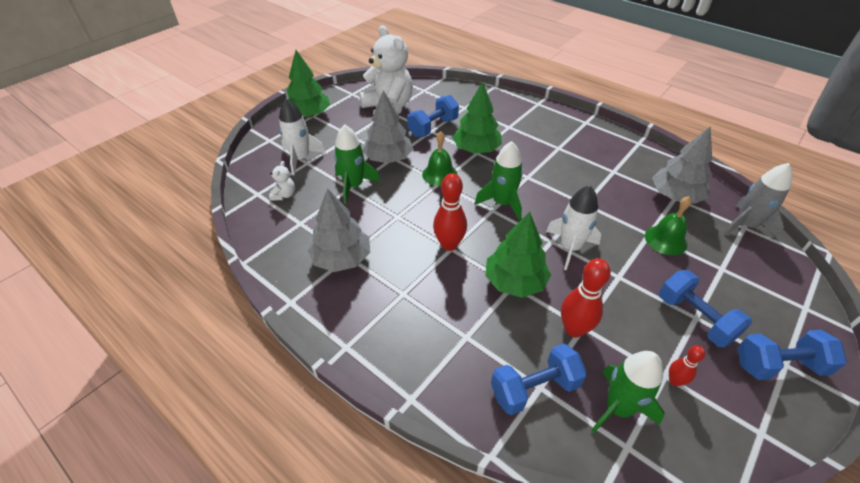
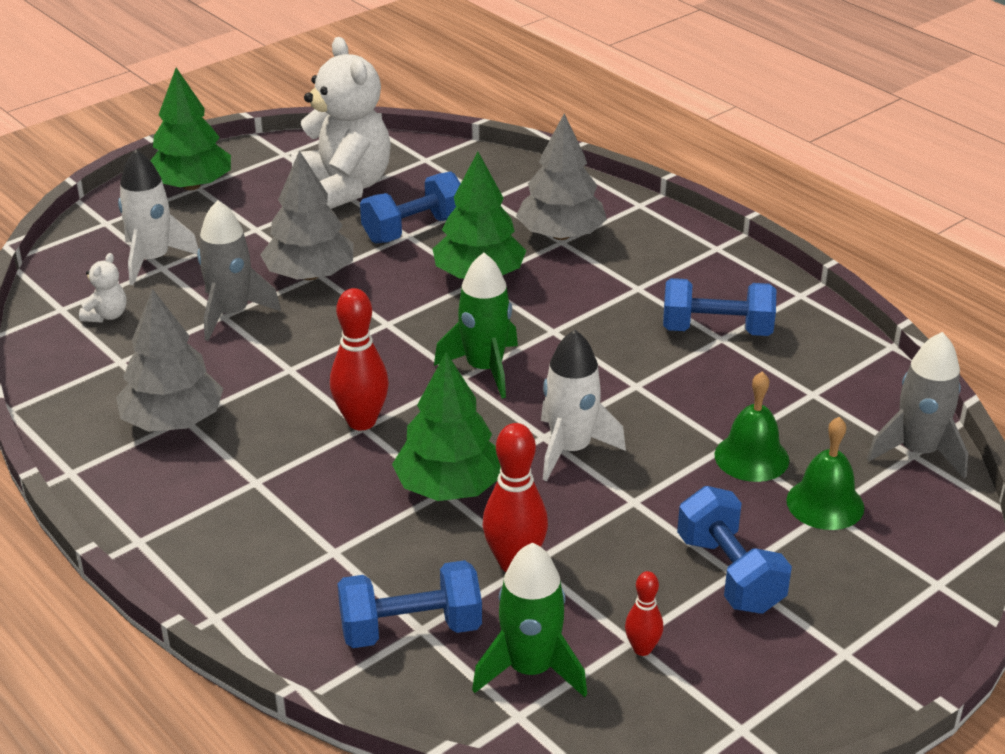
camera: 10 degrees right, 10 degrees down
green rocket [334,124,380,204] -> grey rocket [197,200,281,341]
green bell [422,131,458,186] -> green bell moved to [786,417,864,530]
grey tree [652,126,712,204] -> grey tree moved to [516,113,607,240]
blue dumbbell [738,330,847,380] -> blue dumbbell moved to [663,278,776,336]

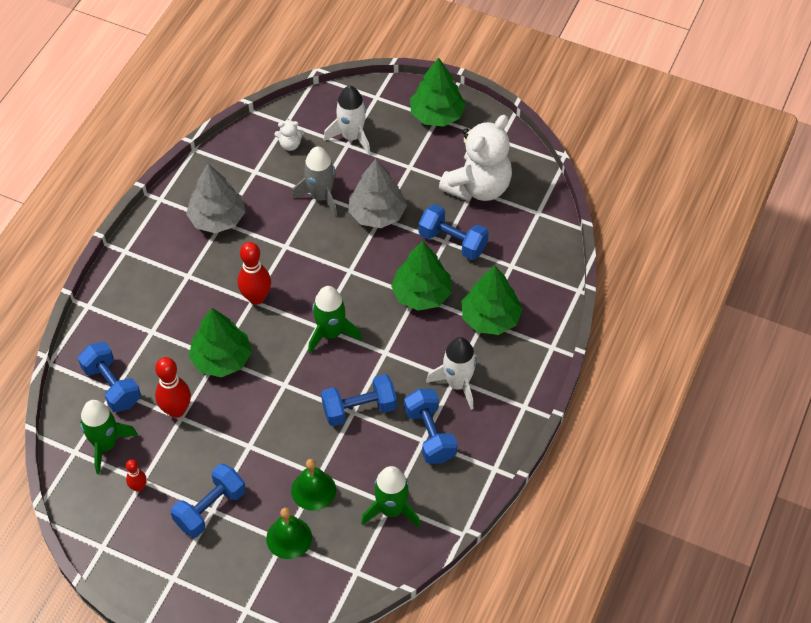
camera: 65 degrees right, 20 degrees up
grey tree [516,113,607,240] -> green tree [462,266,523,335]
white rocket [541,330,626,481] -> white rocket moved to [426,337,477,410]
grey rocket [867,332,968,478] -> none
none -> blue dumbbell [321,374,397,426]
none -> green rocket [361,466,421,528]

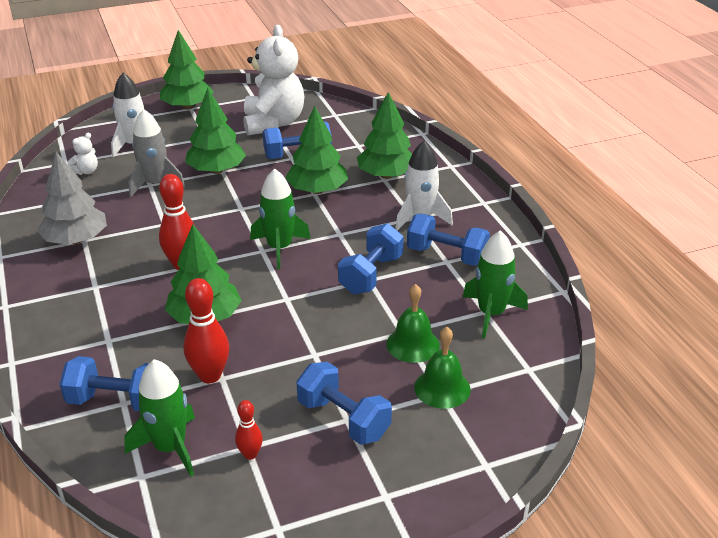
camera: 45 degrees left, 20 degrees down
blue dumbbell [171,464,246,538] -> blue dumbbell turned 45 degrees counterclockwise [296,362,392,445]
grey tree [348,159,407,228] -> green tree [185,88,246,174]

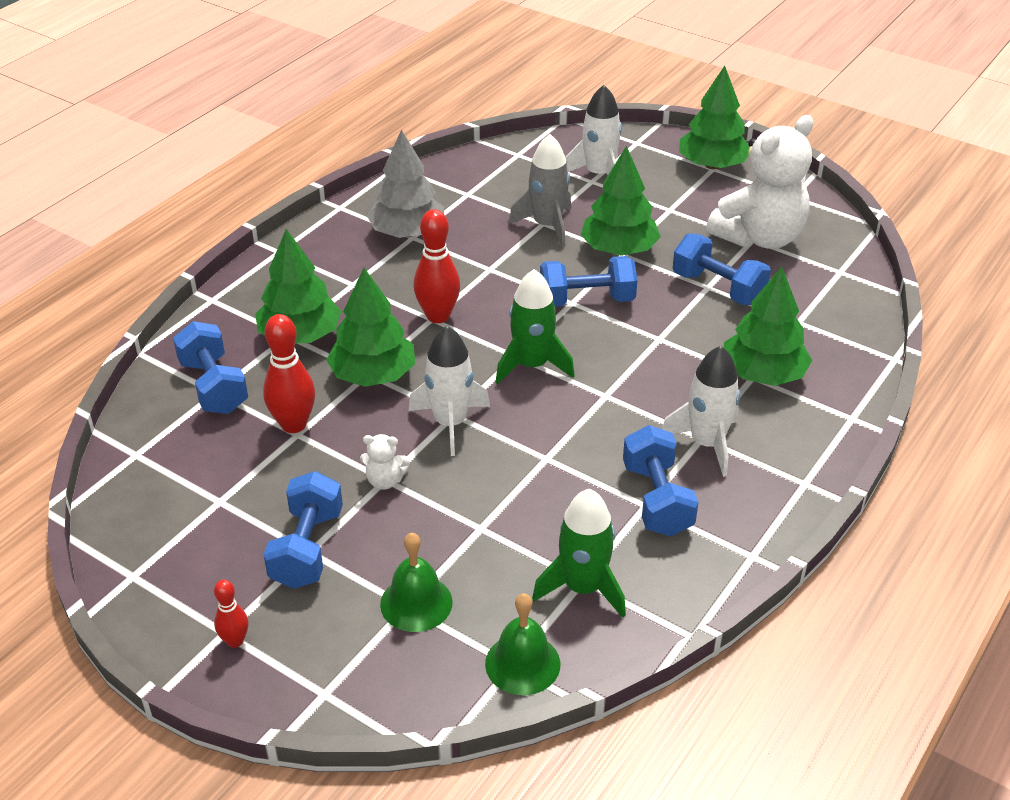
camera: 55 degrees right, 5 degrees up
white teddy bear [67,133,98,175] -> white teddy bear moved to [360,434,410,490]
green rocket [124,359,195,476] -> none
red bowling pin [235,400,263,460] -> red bowling pin moved to [214,580,248,648]
green tree [285,106,348,194] -> green tree moved to [255,229,342,343]
blue dumbbell [338,223,404,294] -> blue dumbbell moved to [540,256,637,307]
green bell [386,284,440,363] -> green bell moved to [485,593,560,695]
none -> white rocket [409,326,490,456]

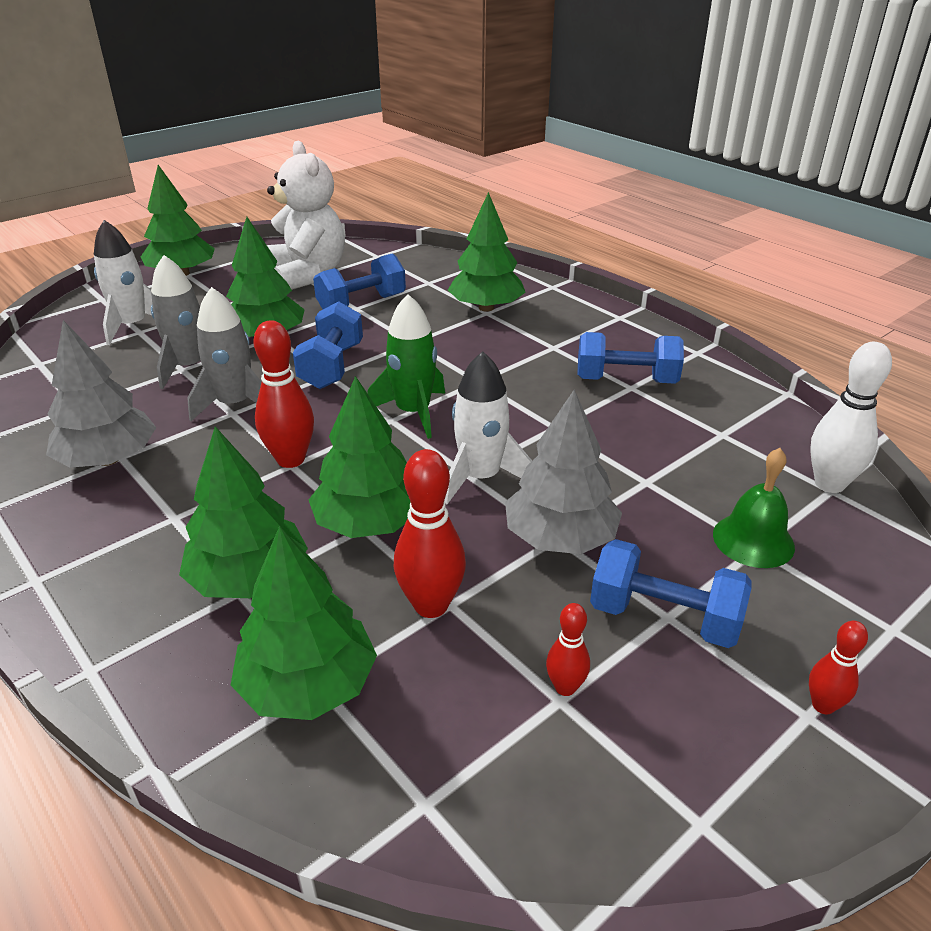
camera: 75 degrees left, 5 degrees down
blue dumbbell [173,321,248,414] -> green tree [231,526,377,720]
white teddy bear [360,434,410,490] -> grey tree [505,390,622,554]
green bell [485,593,560,695] -> white bowling pin [810,342,892,493]
green rocket [532,489,626,618] -> none
white rocket [662,346,741,477] -> none
none -> grey rocket [187,287,262,421]
none -> red bowling pin [546,603,590,696]

